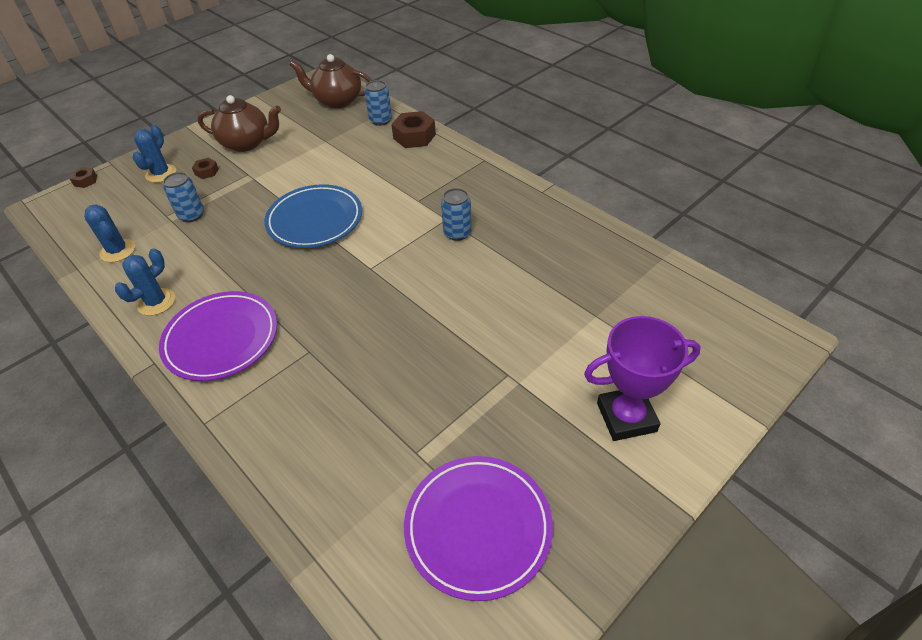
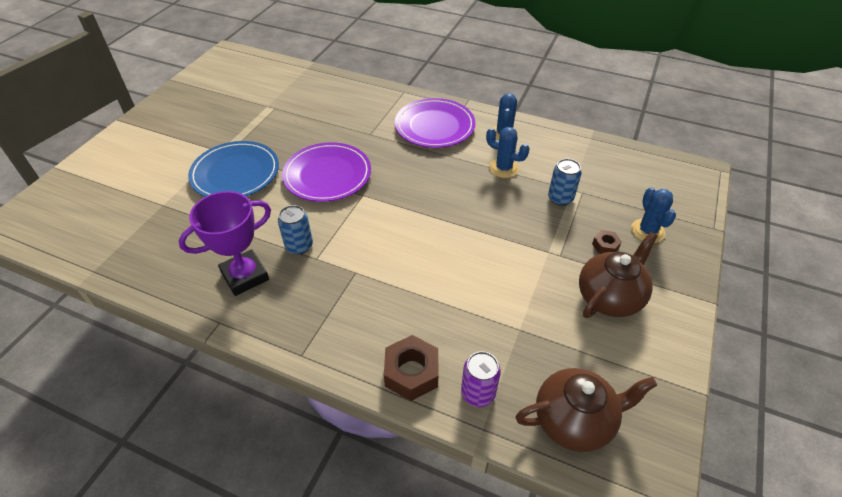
camera: 155 degrees right, 0 degrees up
brown nut [70,167,97,188] -> none
blue cactus [84,204,135,262] -> blue cactus moved to [486,127,530,178]
brown teapot [197,95,281,152] -> brown teapot turned 150 degrees clockwise [579,232,657,318]
blue plate [264,184,362,248] -> blue plate moved to [188,141,279,197]
blue can [364,80,392,126] -> purple can [461,351,501,407]
purple plate [404,456,553,601] -> purple plate moved to [282,142,371,202]
purple trophy [584,316,701,441] -> purple trophy moved to [179,191,271,296]

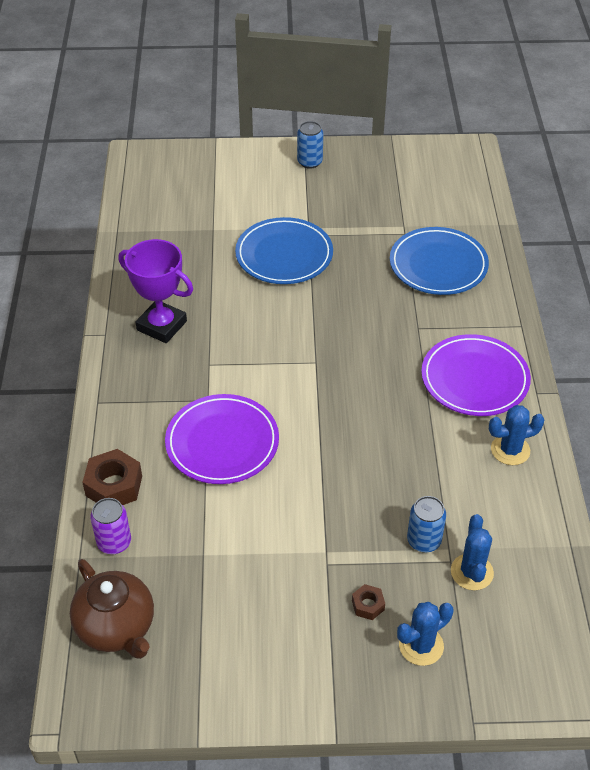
camera: 65 degrees right, 0 degrees up
blue can [278,205,313,255] -> blue can moved to [297,121,323,169]
purple plate [282,142,371,202] -> purple plate moved to [165,394,279,484]
blue cactus [486,127,530,178] -> blue cactus moved to [451,514,494,590]
brown teapot [579,232,657,318] -> none
none -> blue plate [390,227,489,295]

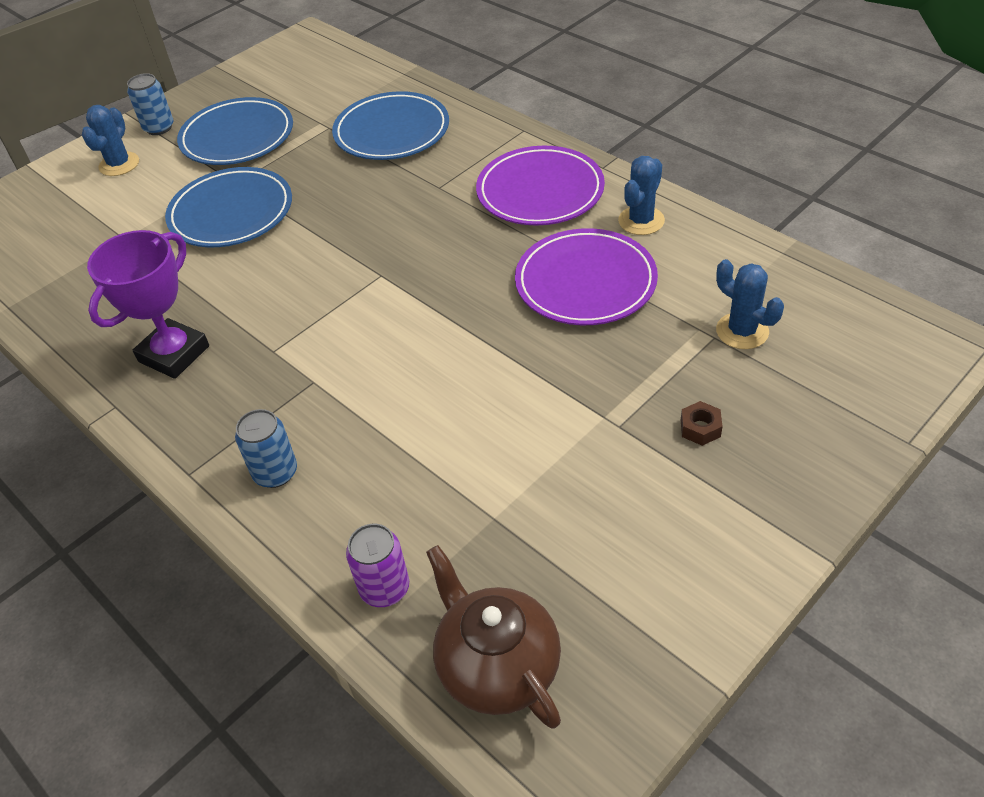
camera: 40 degrees left, 0 degrees up
brown teapot [70,559,154,659] -> brown teapot turned 135 degrees counterclockwise [426,545,561,729]
brown nut [82,449,142,505] -> none
purple trophy [118,239,193,343] -> purple trophy turned 45 degrees counterclockwise [87,230,209,379]
purple plate [165,394,279,484] -> purple plate moved to [515,228,658,325]
blue cactus [397,602,453,666] -> blue cactus moved to [82,105,139,176]
blue can [407,496,446,552] -> blue can moved to [235,409,297,488]
none -> blue plate [177,97,293,165]

